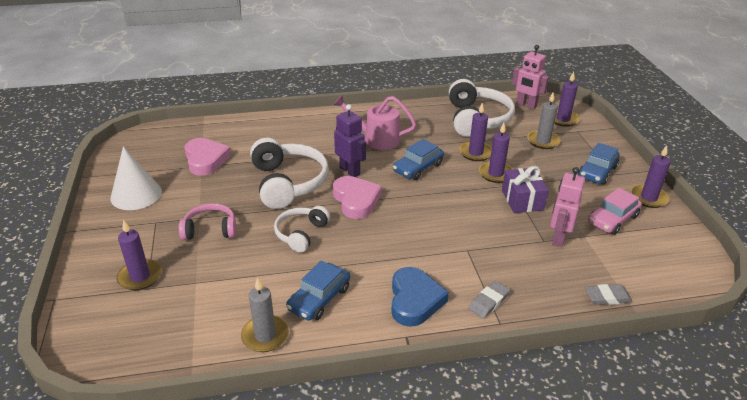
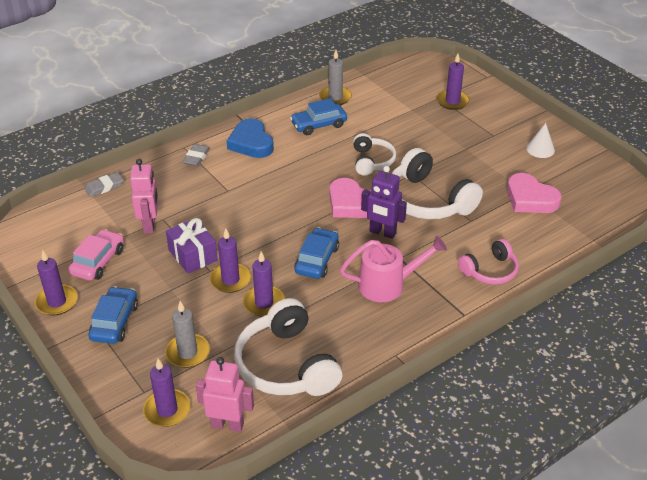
camera: 155 degrees right, 5 degrees up
white cone [110,146,162,210] -> white cone [526,123,555,158], size x0.60
pink headphones [179,203,236,240] -> pink headphones moved to [458,239,519,285]
blue car [286,261,350,321] -> blue car turned 120 degrees counterclockwise [290,98,347,135]

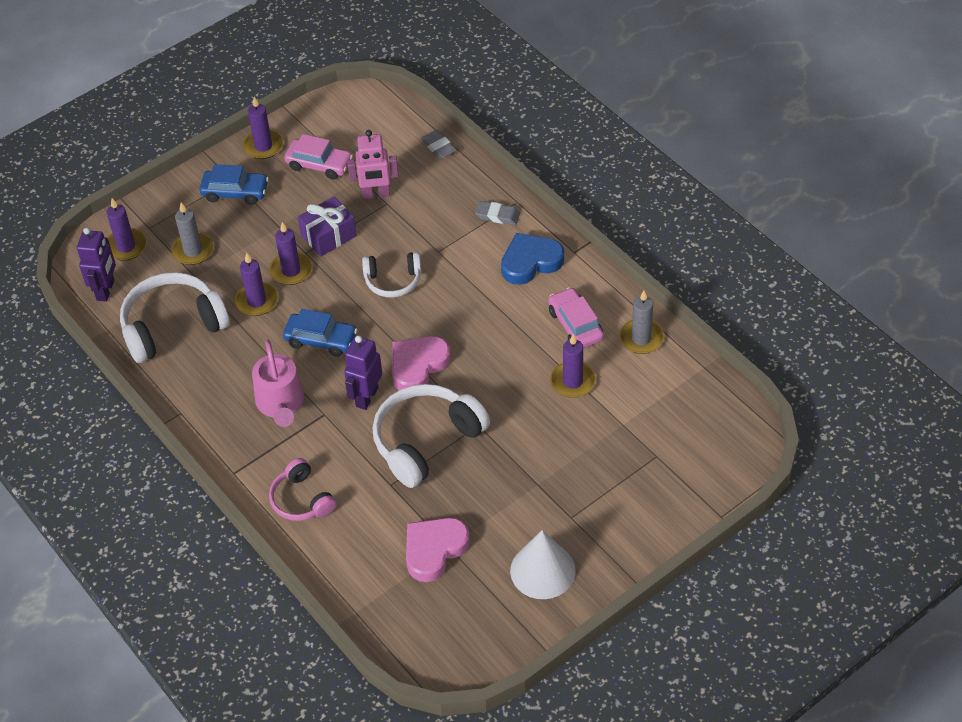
camera: 90 degrees right, 10 degrees up
pink robot [196,357,254,432] -> purple robot [77,228,116,302]
blue car [290,98,347,135] -> pink car [548,287,604,348]
white headphones [353,133,396,176] -> white headphones moved to [362,252,421,298]
purple candle [437,54,470,110] -> purple candle moved to [550,334,596,398]
white cone [526,123,555,158] -> white cone [510,530,576,599], size x1.67

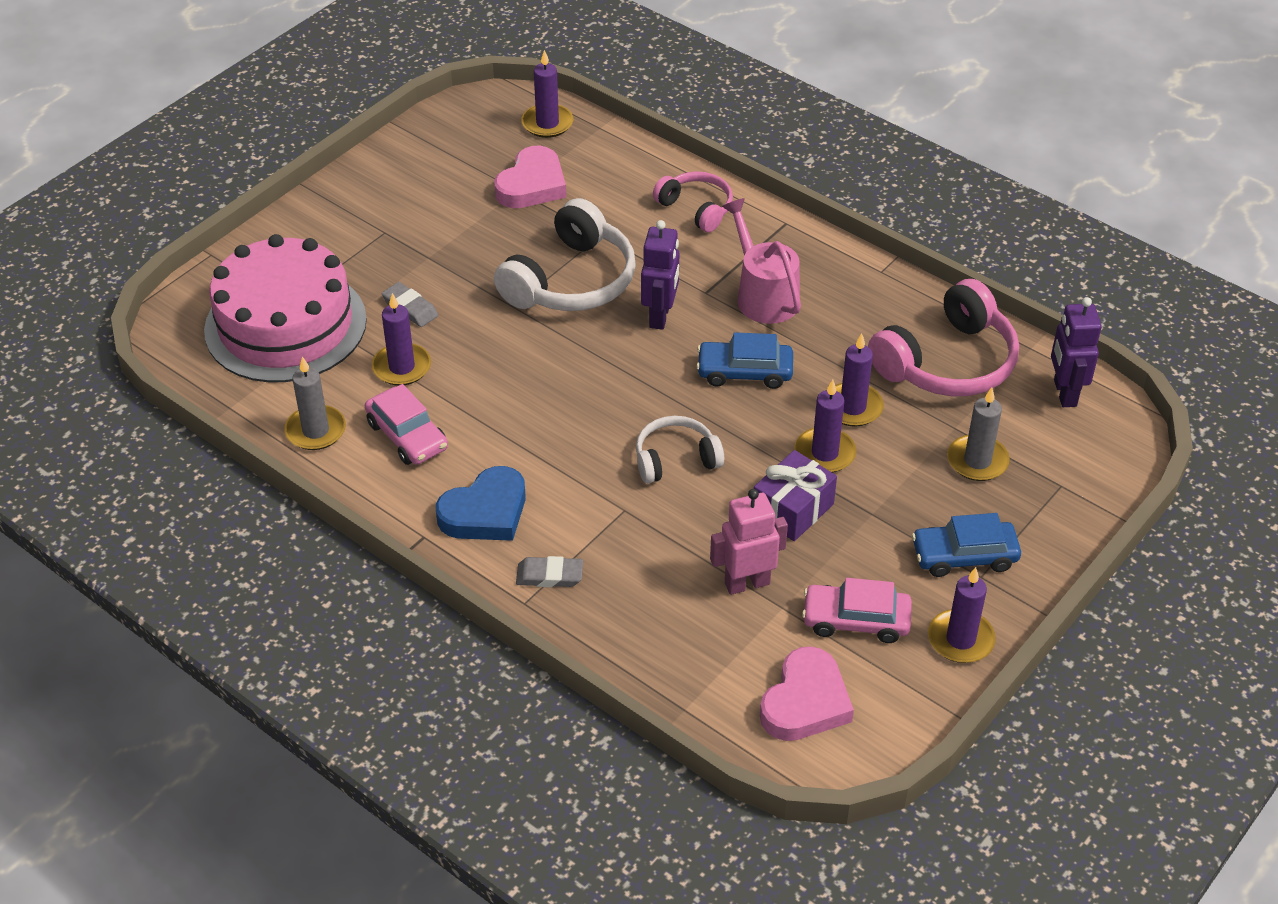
camera: 165 degrees right, 5 degrees down
purple candle [107,198,147,261] -> purple candle moved to [522,50,573,138]
white headphones [120,272,230,363] -> pink headphones [868,279,1019,397]
pink heart [392,336,451,390] -> pink heart moved to [760,646,854,741]
grey eraser [421,130,457,159] -> grey eraser moved to [382,282,438,327]
white cone [510,530,576,599] -> none
none -> pink cake [204,234,367,382]

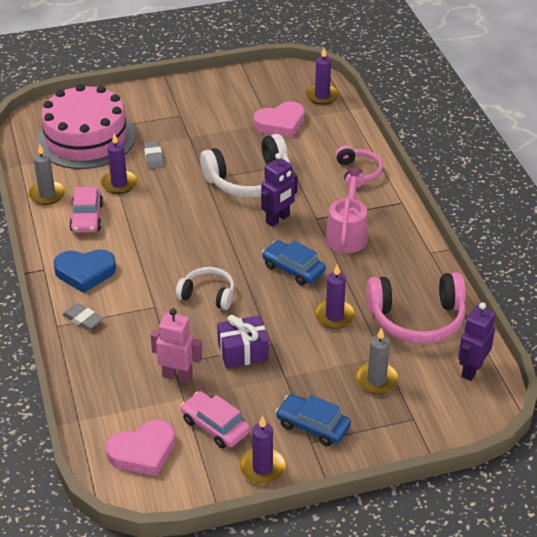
camera: 35 degrees right, 5 degrees down
purple candle [794,380,856,473] -> none

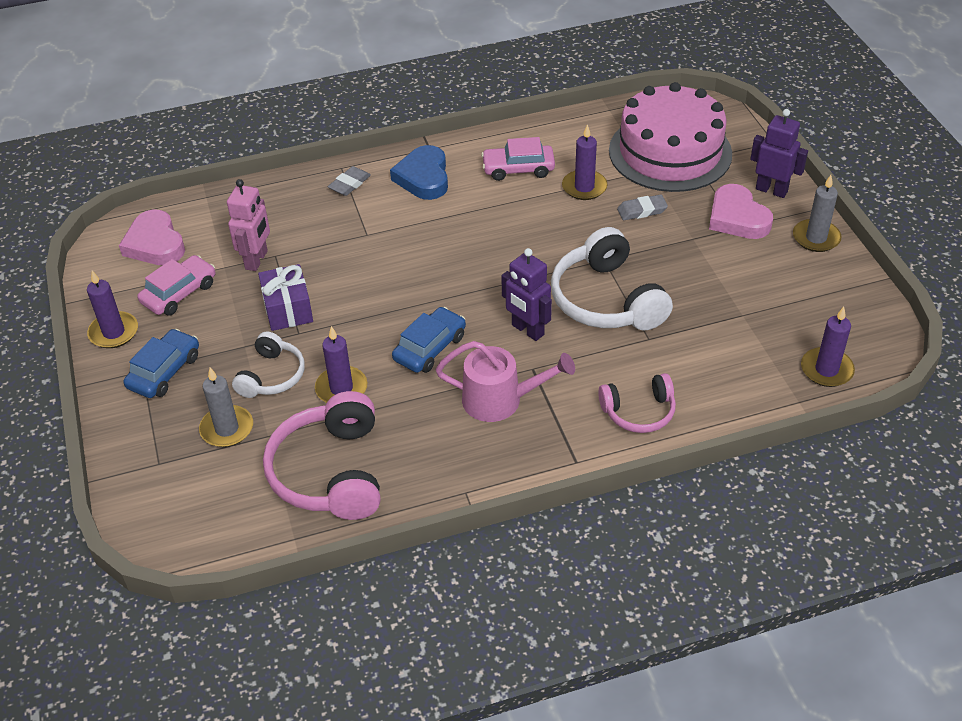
camera: 90 degrees right, 5 degrees up
grey candle [28,144,66,205] -> grey candle moved to [793,175,841,252]
white headphones [176,267,234,310] -> white headphones moved to [232,331,305,398]
pink heart [254,101,305,137] -> pink heart moved to [709,184,773,239]
purple robot [458,302,495,381] -> purple robot moved to [750,109,808,198]

